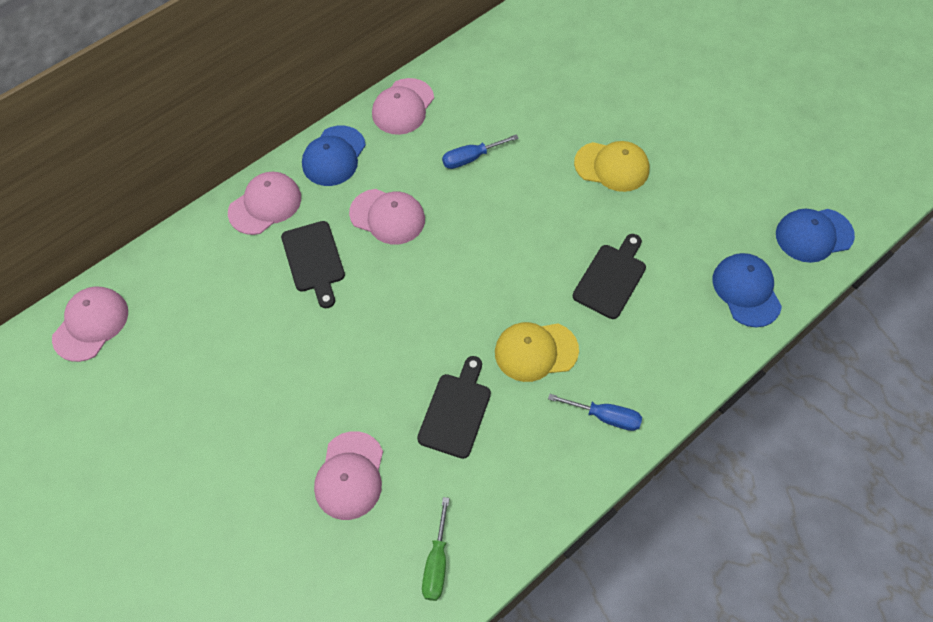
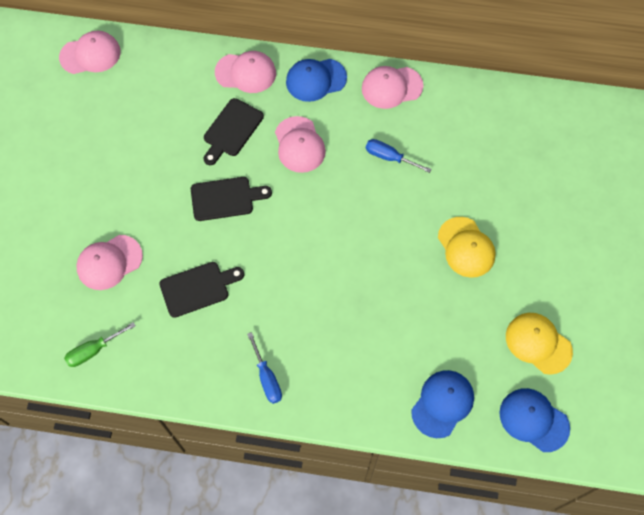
camera: 50 degrees right, 5 degrees up
yellow cap [495,322,579,382] -> yellow cap moved to [506,313,573,375]
black cutting board [573,234,646,319] -> black cutting board moved to [191,177,272,221]

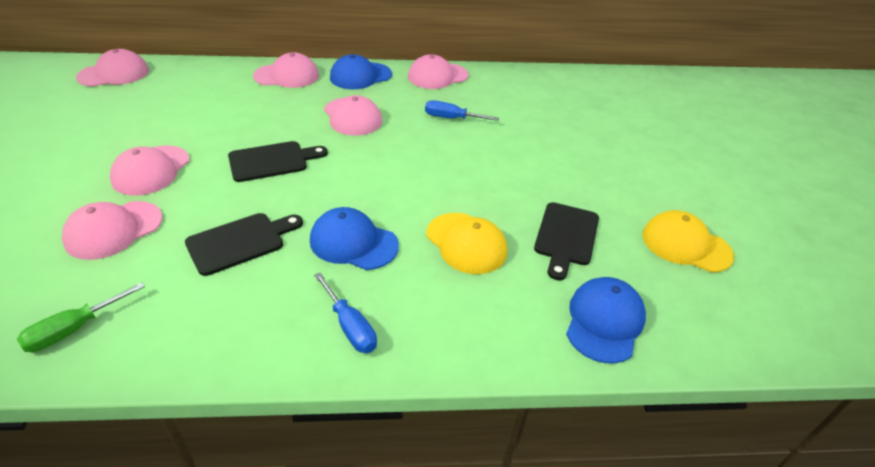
camera: 15 degrees left, 25 degrees down
black cutting board [204,98,264,165] -> black cutting board moved to [534,202,599,280]
yellow cap [438,217,496,278] -> yellow cap moved to [426,213,507,274]
blue cap [500,388,570,452] -> blue cap moved to [310,207,399,270]
none -> pink cap [110,146,190,195]

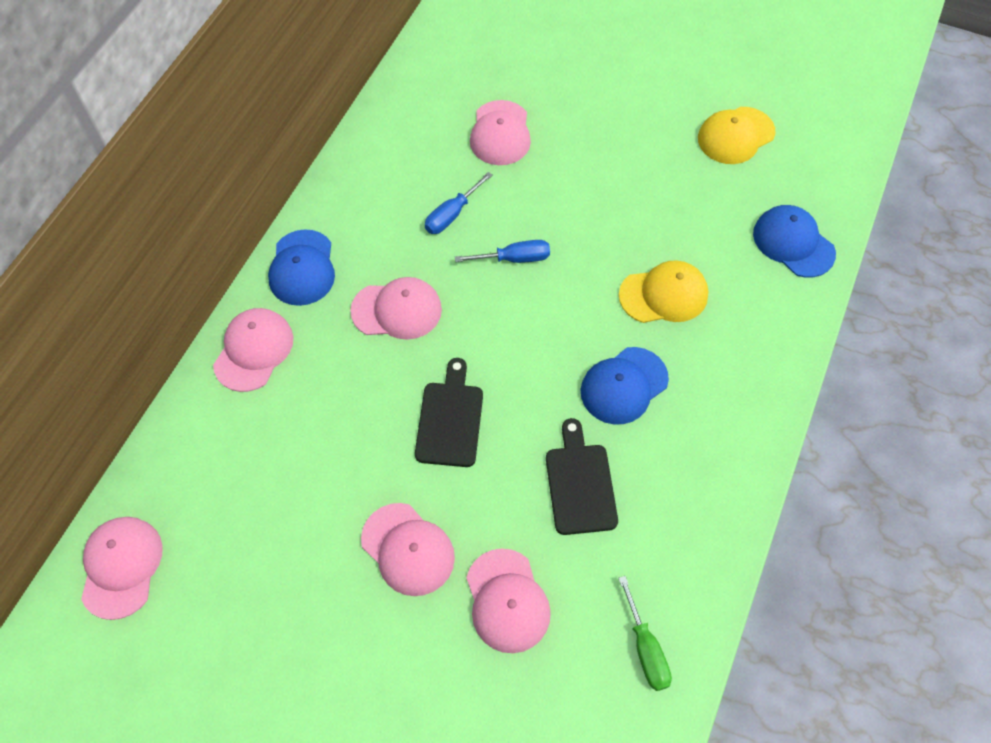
camera: 60 degrees left, 20 degrees up
blue screwdriver [314,272,377,353] -> blue screwdriver moved to [455,240,550,263]
pink cap [408,54,469,89] -> pink cap moved to [470,100,531,165]
black cutting board [534,202,599,280] -> none

